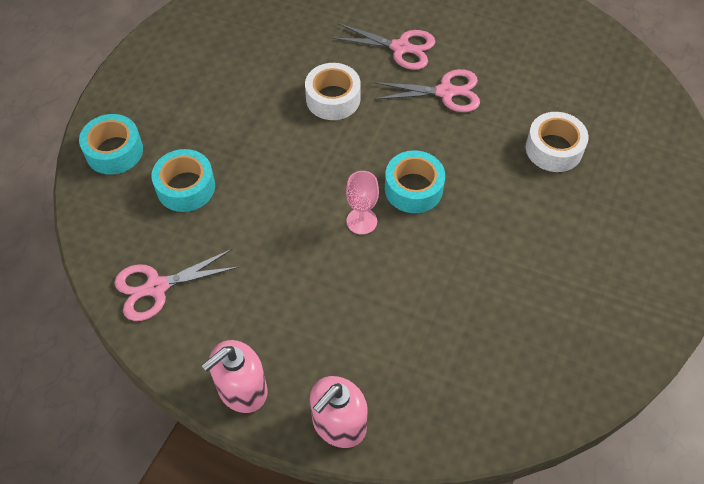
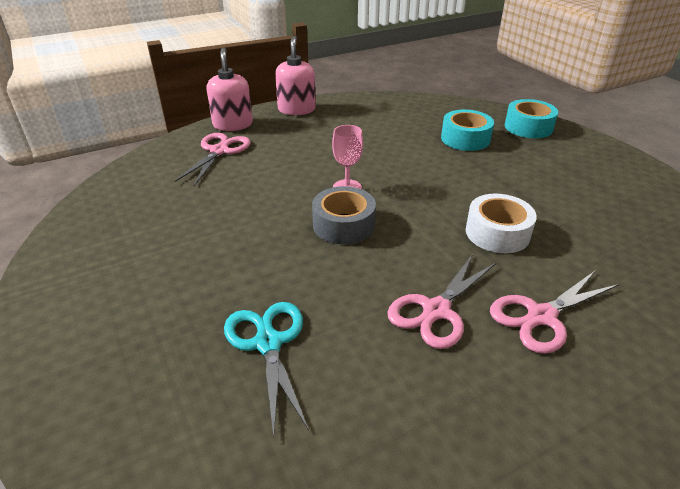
camera: 130 degrees right, 20 degrees down
pink scissors [114,249,239,321] -> pink scissors moved to [175,133,251,186]
turquoise tape [385,150,445,213] -> grey tape [312,186,376,244]
white tape [526,112,588,172] -> turquoise scissors [224,302,309,438]

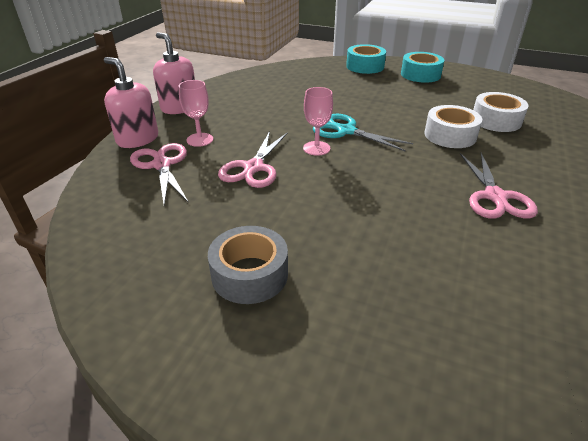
camera: 40 degrees left, 0 degrees up
turquoise scissors [224,302,309,438] -> turquoise scissors moved to [313,114,413,152]
grey tape [312,186,376,244] -> grey tape moved to [208,226,288,304]
turquoise tape [441,110,494,151] -> turquoise tape moved to [401,52,444,83]
pink scissors [490,271,619,354] -> pink scissors moved to [218,131,288,188]
none -> pink goblet [179,80,213,147]
none -> white tape [473,92,529,132]

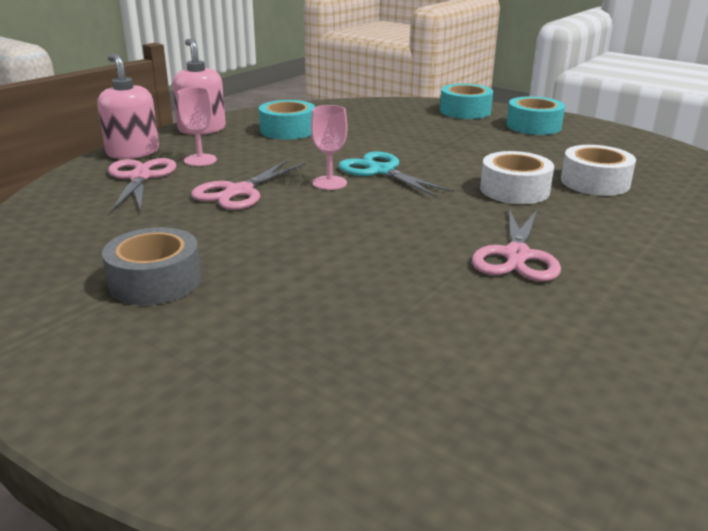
camera: 15 degrees right, 10 degrees down
none -> turquoise tape [259,100,315,140]

